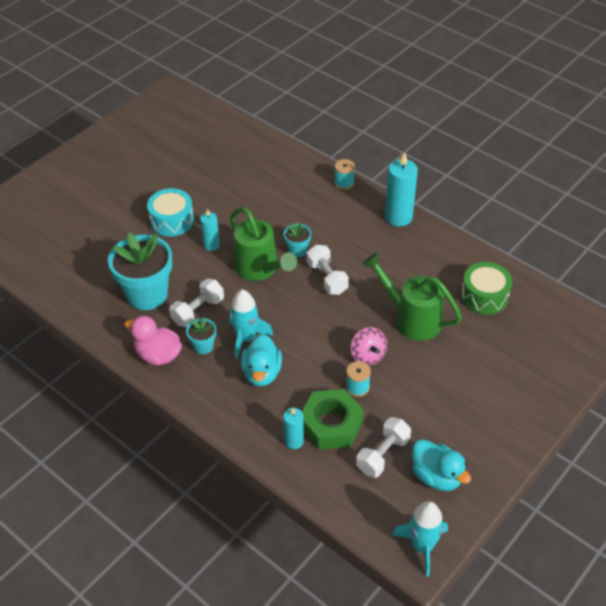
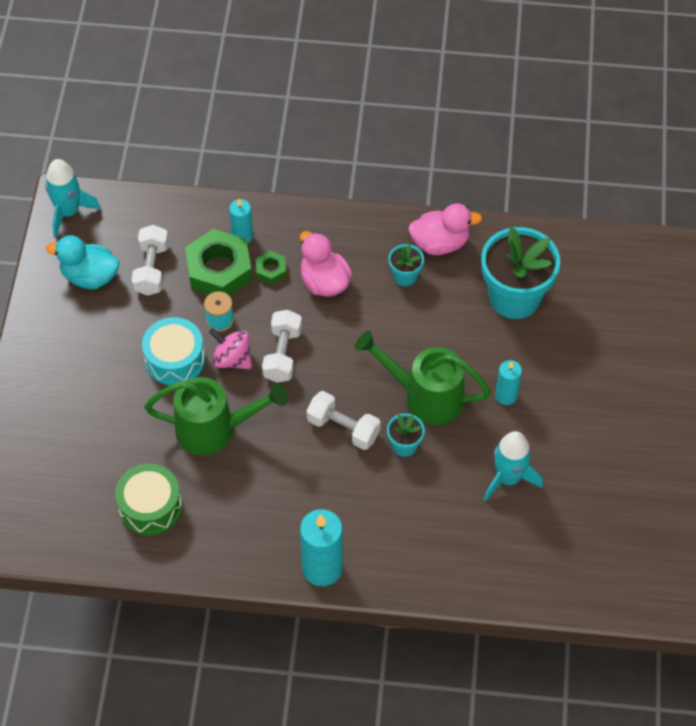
camera: 145 degrees right, 10 degrees up
turquoise drum [147,188,194,237] -> turquoise drum moved to [142,317,205,385]
white dumbbell [169,279,224,327] -> white dumbbell moved to [262,310,302,383]
turquoise rocket [229,290,273,359] -> turquoise rocket moved to [484,431,543,501]
turquoise duck [241,334,282,386] -> pink duck [300,231,352,297]
turquoise spool [334,159,355,190] -> none
none -> green nut [256,251,286,285]

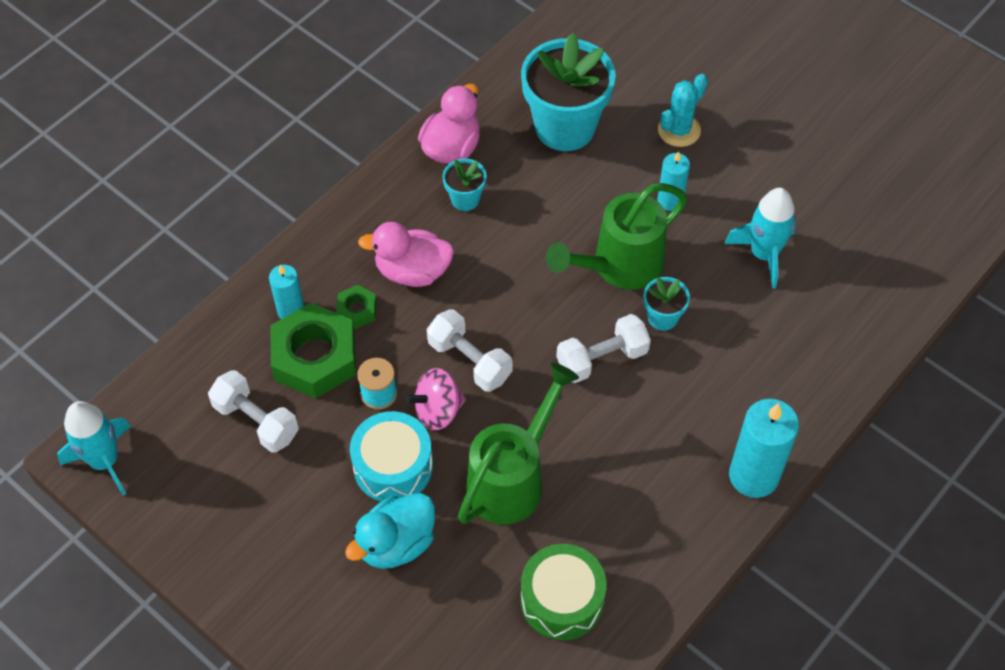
camera: 55 degrees left, 0 degrees up
turquoise duck [46,235,119,289] -> turquoise duck moved to [345,493,435,569]
none -> turquoise cactus [658,74,708,147]

